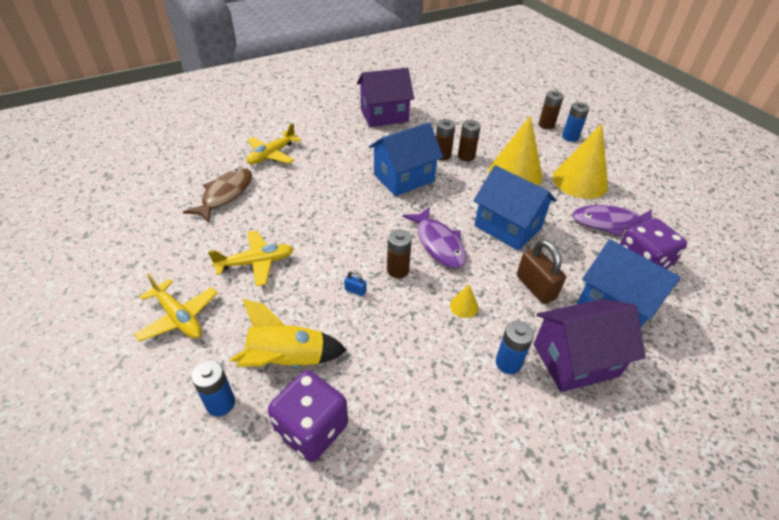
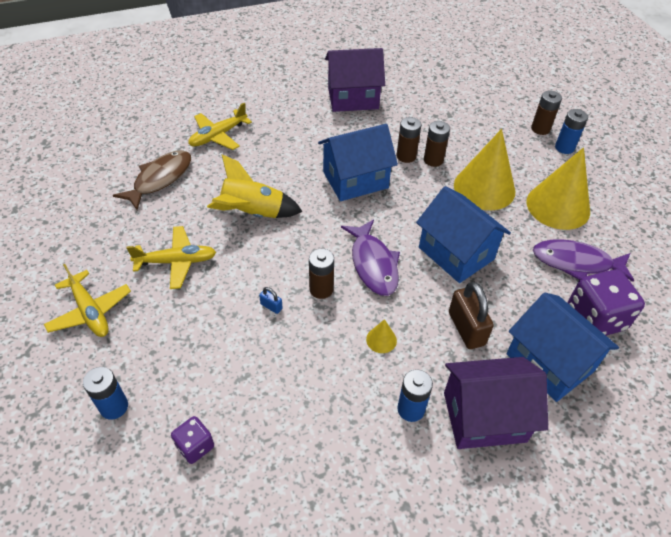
camera: 10 degrees right, 5 degrees up
yellow rocket [230,299,347,367] -> yellow rocket moved to [207,154,303,218]
purple dice [268,370,348,462] -> purple dice [171,416,214,464], size x0.54

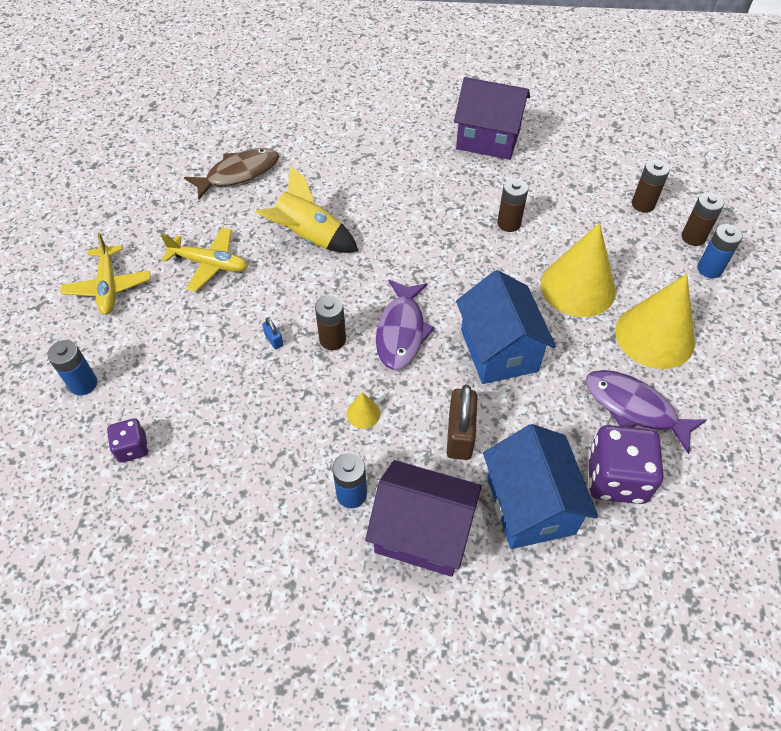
camera: 25 degrees right, 5 degrees up
yellow plane [188,102,252,150] -> none
blue house [318,124,398,201] -> none
brown battery [424,121,450,167] -> brown battery moved to [632,159,670,212]

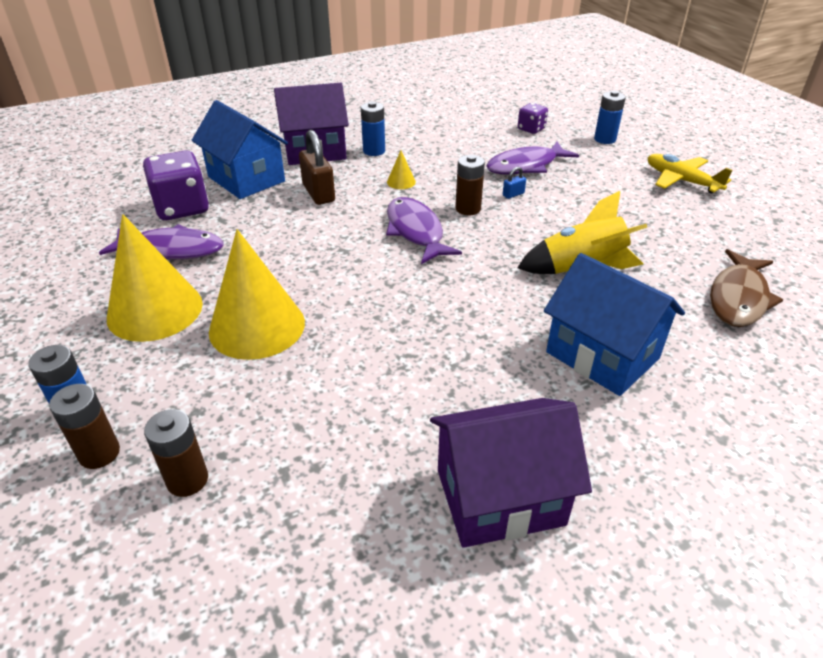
camera: 150 degrees right, 15 degrees down
yellow plane [161,227,248,292] -> none
blue padlock [262,318,283,349] -> blue padlock turned 60 degrees counterclockwise [503,167,526,199]
blue house [456,270,556,384] -> blue house moved to [544,253,685,396]
brown battery [497,178,528,232] -> none
none -> purple fish [486,141,579,174]

